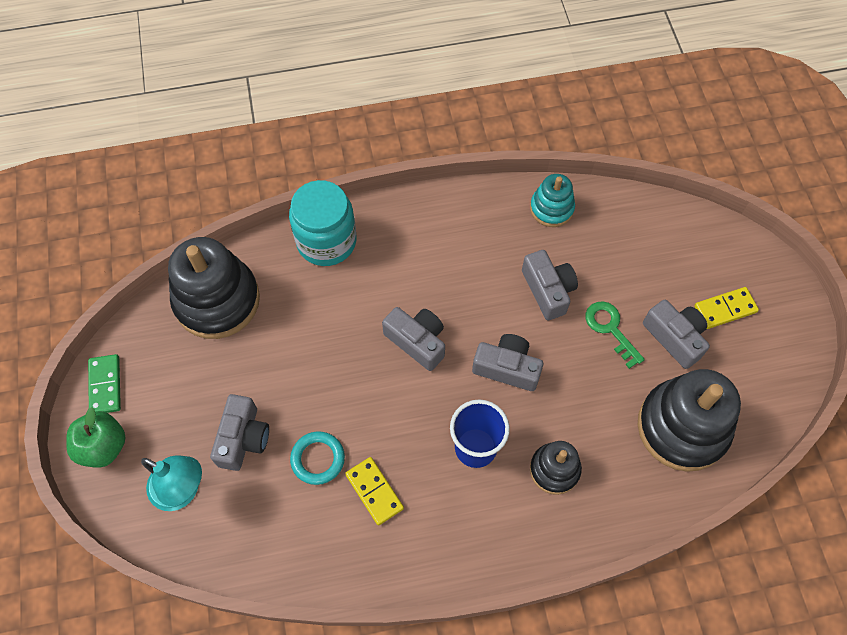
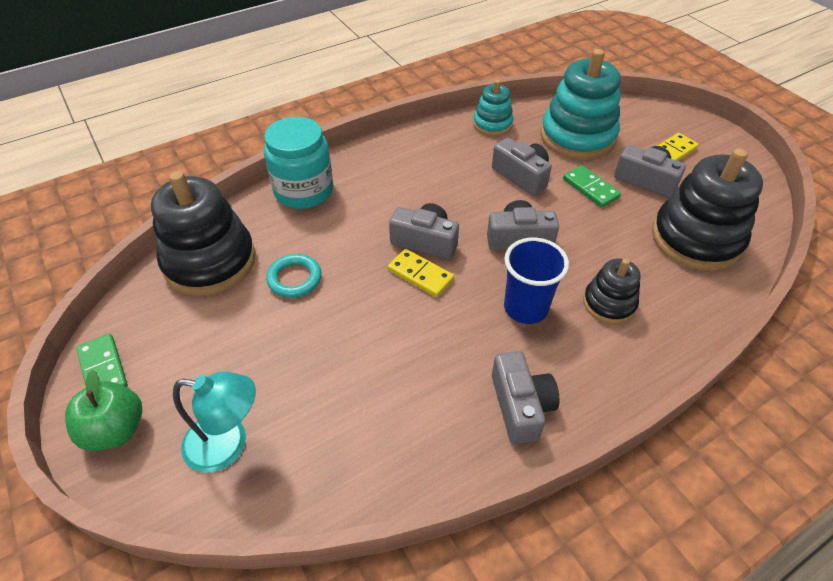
camera: 20 degrees left, 15 degrees down
grey camera [210,394,269,471] -> grey camera moved to [492,351,559,444]
turquoise ring [290,431,345,485] -> turquoise ring moved to [266,254,321,298]
yellow domino [345,457,404,525] -> yellow domino moved to [388,249,454,297]
green key [585,301,645,369] -> green domino [563,165,621,208]
none -> turquoise stacking toy [541,49,621,160]

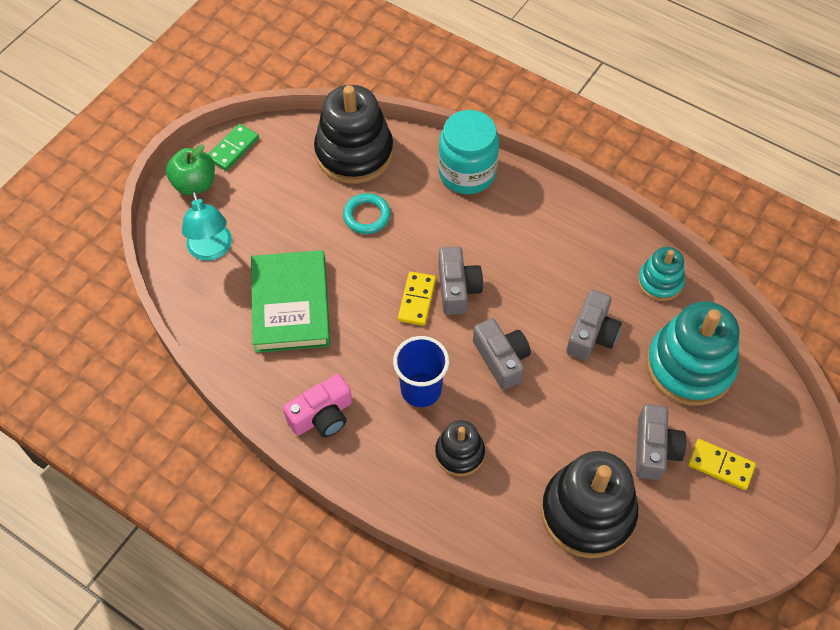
camera: 65 degrees right, 10 degrees up
grey camera [492,351,559,444] -> pink camera [283,374,352,437]
green domino [563,165,621,208] -> none
none -> green book [251,250,330,353]

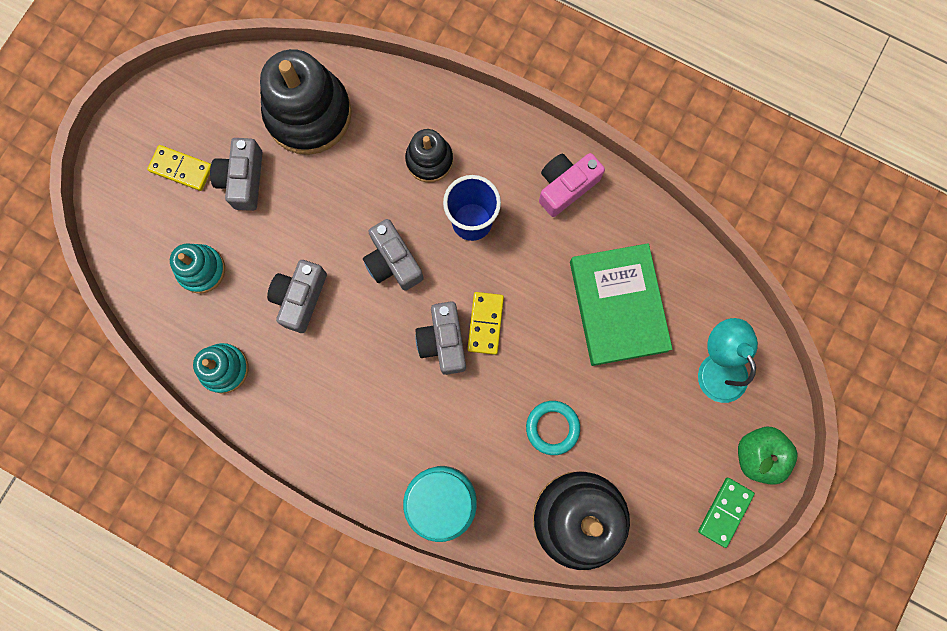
camera: 175 degrees right, 20 degrees up
turquoise stacking toy [646,301,740,406] -> turquoise stacking toy [170,243,225,294], size x0.54

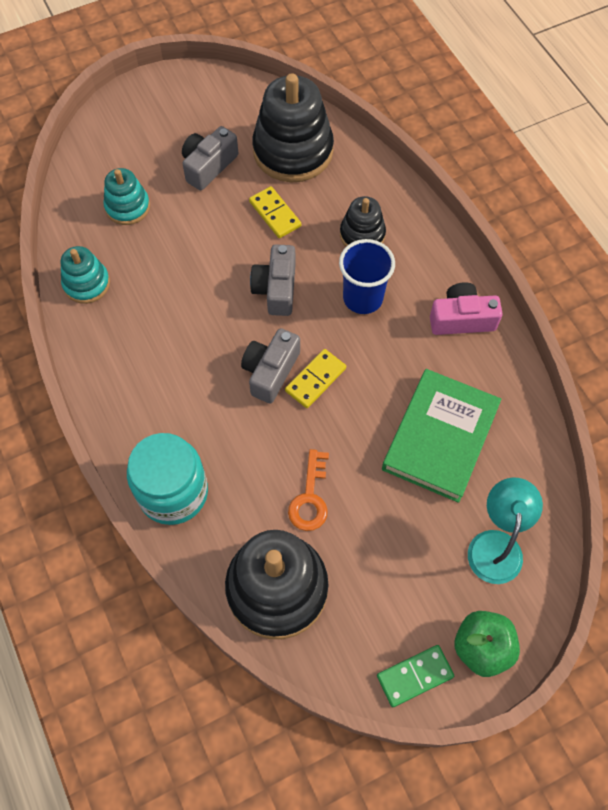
camera: 35 degrees right, 15 degrees down
yellow domino [147,145,211,191] -> yellow domino moved to [249,186,301,238]
grey camera [267,260,327,333] -> none
turquoise ring [526,401,580,455] -> orange key [288,449,329,531]

